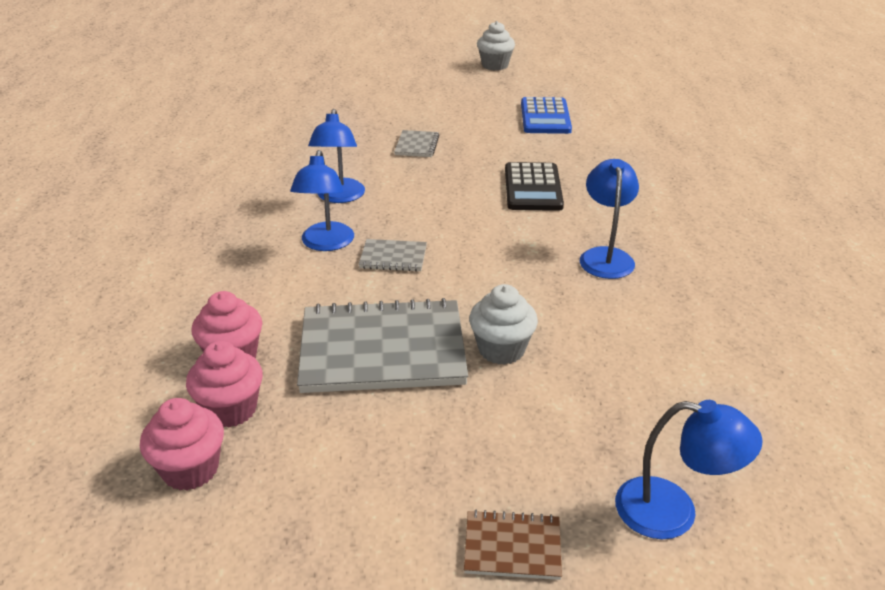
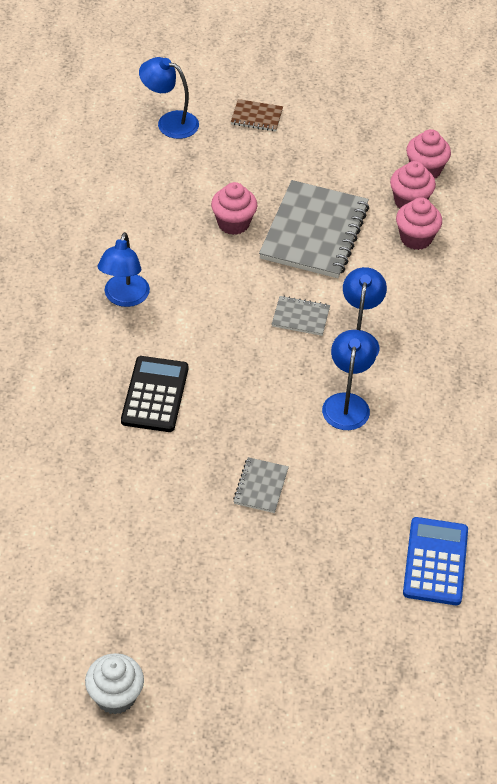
camera: 175 degrees left, 15 degrees up
grey notebook [297,298,468,393] -> grey notebook turned 75 degrees counterclockwise [259,180,369,278]
white cupcake [469,284,538,365] -> pink cupcake [211,182,257,235]
blue calculator [521,97,572,134] -> blue calculator moved to [403,517,468,605]

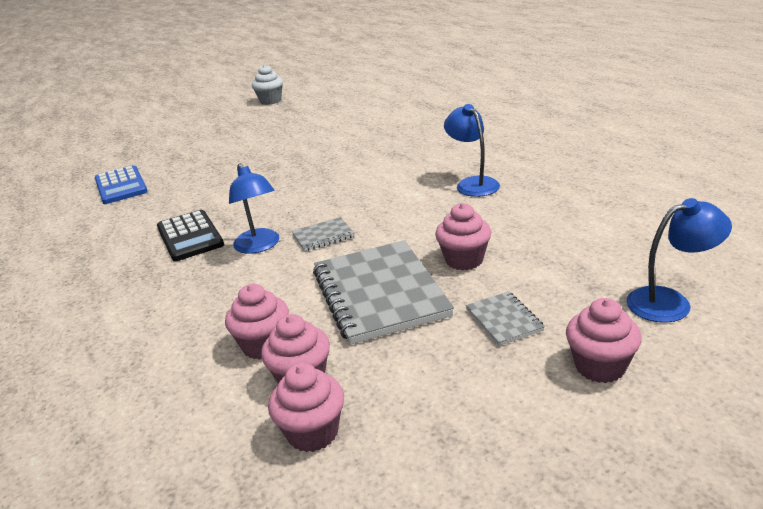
camera: 150 degrees right, 20 degrees down
black calculator [121,356,188,432] -> black calculator moved to [157,210,224,261]
brown notebook [231,99,283,131] -> pink cupcake [566,298,642,383]
grey notebook [233,457,289,513] -> grey notebook moved to [465,291,545,346]
blue lamp [322,330,377,430] -> none

